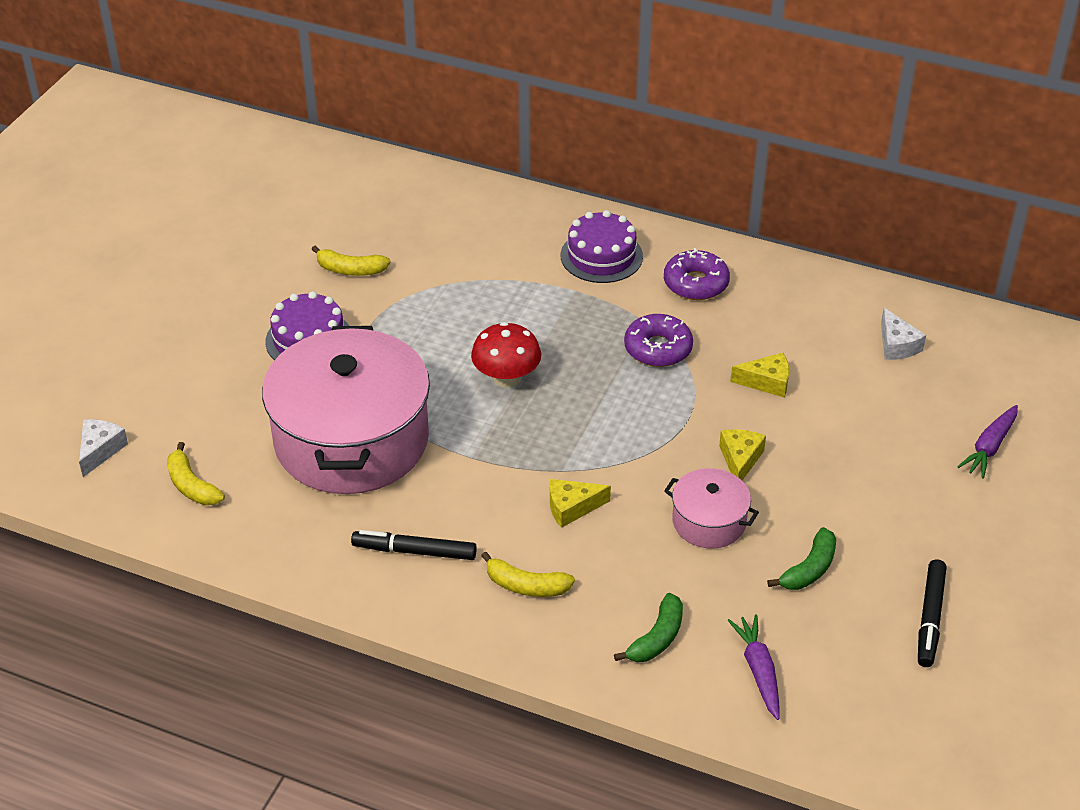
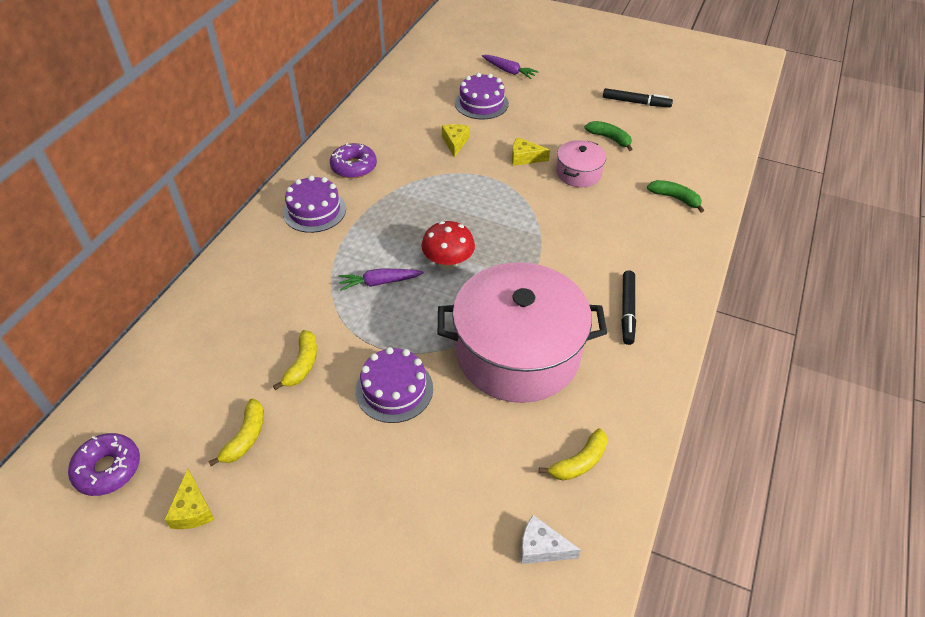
camera: 90 degrees left, 5 degrees up
yellow banana [481,552,575,597] -> yellow banana moved to [208,399,264,466]
yellow cheese [550,479,611,528] -> yellow cheese moved to [164,469,215,529]
purple donut [624,314,693,367] -> purple donut moved to [68,433,140,496]
purple carrot [727,614,780,720] -> purple carrot moved to [339,268,424,291]
white cheese [881,308,926,360] -> none
none -> purple cake [455,73,509,120]

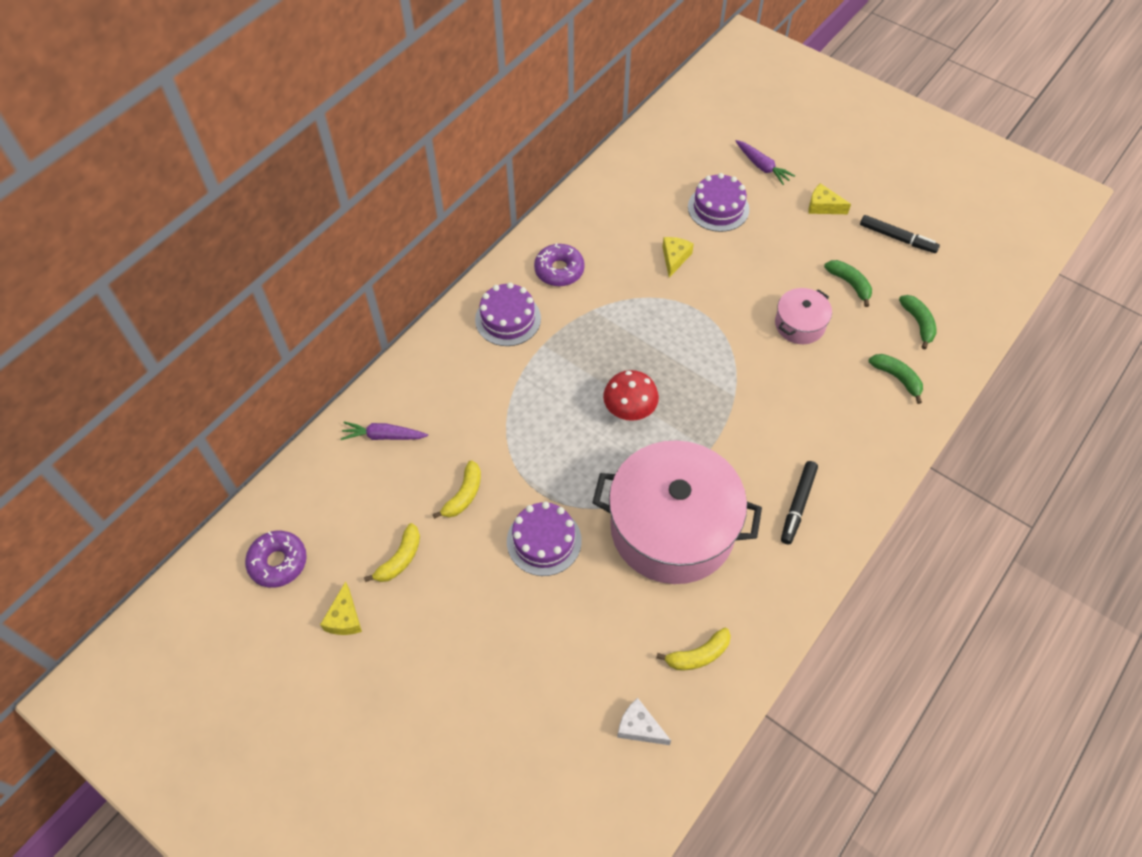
camera: 15 degrees right, 10 degrees up
purple carrot [339,268,424,291] -> purple carrot moved to [341,422,428,440]
yellow cheese [512,137,550,166] -> yellow cheese moved to [808,183,851,214]
none -> green banana [899,295,937,350]

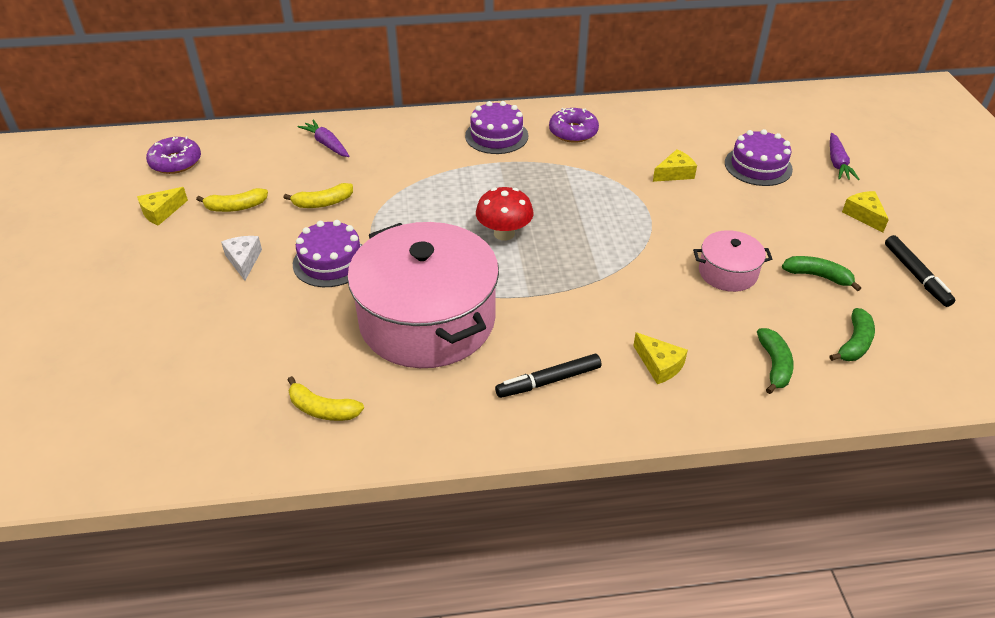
camera: 45 degrees right, 15 degrees down
white cheese [617,698,671,745] -> white cheese moved to [221,236,262,281]
green banana [824,260,872,307] -> green banana turned 75 degrees counterclockwise [782,256,861,291]
none -> yellow cheese [633,332,688,384]

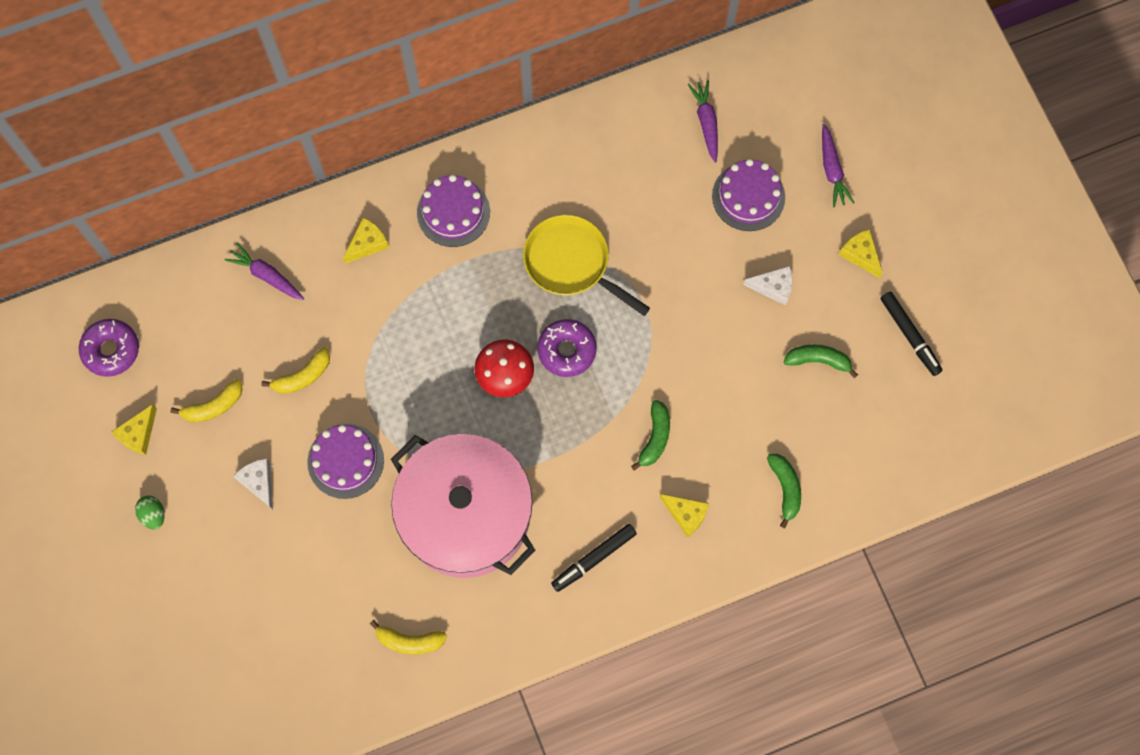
camera: 15 degrees left, 30 degrees up
purple donut [549,108,599,143] -> purple donut moved to [537,319,597,377]
yellow cheese [653,149,697,182] -> yellow cheese moved to [343,217,389,264]
pink pot [693,230,772,292] -> none
green banana [830,308,875,361] -> green banana moved to [631,400,670,471]
none -> green egg [135,496,164,529]
none -> yellow pan [523,215,650,316]
none -> purple carrot [688,80,718,163]
none -> white cheese [743,266,793,306]

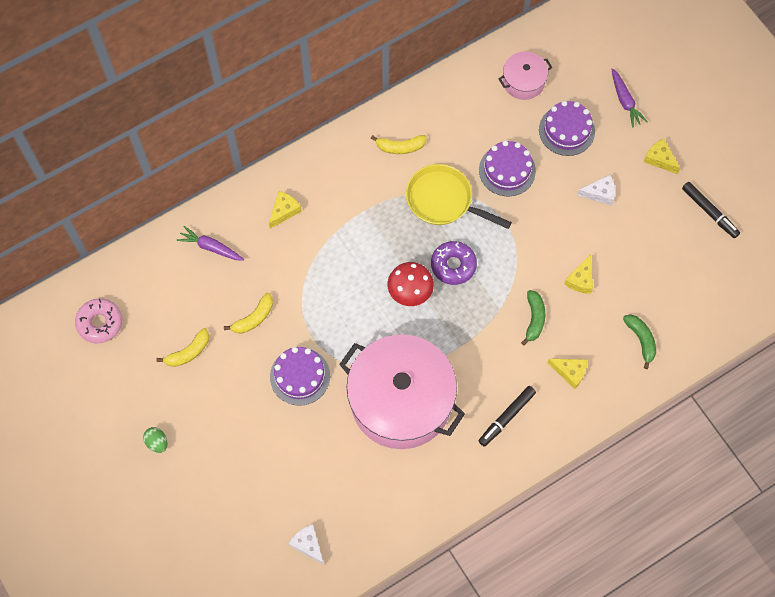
camera: 10 degrees left, 5 degrees down
purple donut [79,319,139,377] -> pink donut [75,298,122,343]
yellow cheese [111,404,157,455] -> yellow cheese moved to [564,254,593,294]
white cheese [233,458,273,509] -> white cheese moved to [289,524,324,565]
yellow banana [370,620,447,654] -> yellow banana moved to [371,135,427,154]
purple cake [417,174,490,247] -> purple cake moved to [479,141,536,196]
purple carrot [688,80,718,163] -> pink pot [499,52,552,100]
green banana [784,345,858,378] -> none

